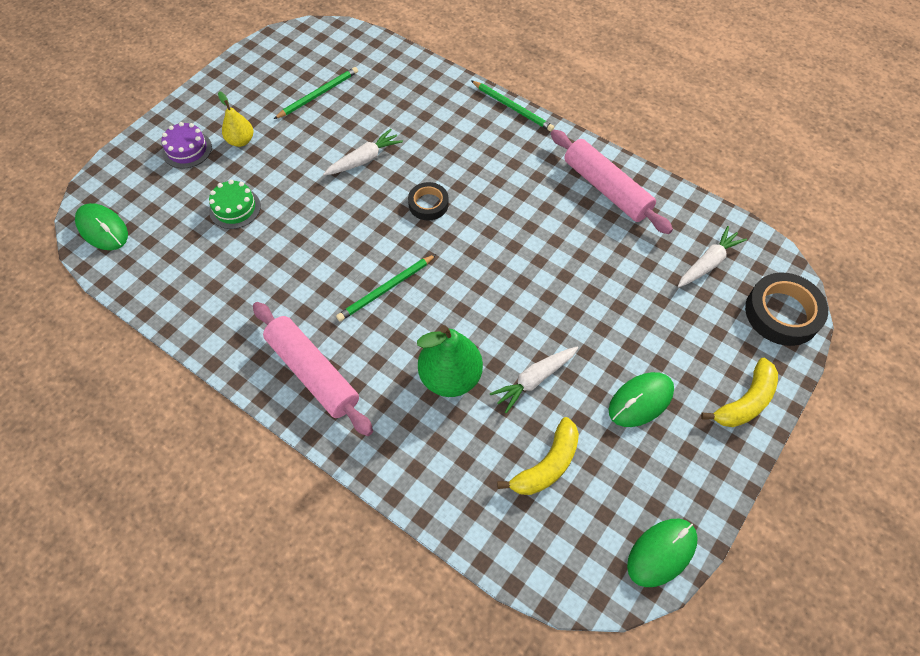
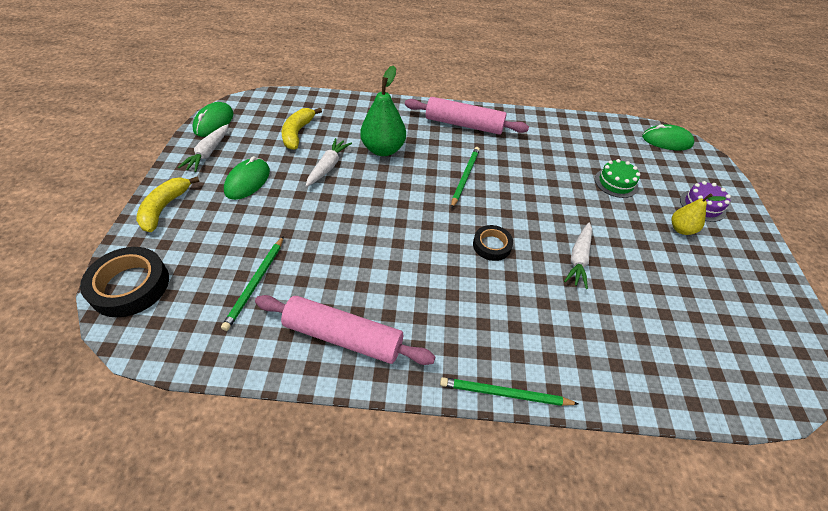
camera: 145 degrees right, 10 degrees down
green pencil [274,67,358,119] -> green pencil moved to [221,236,284,331]
white carrot [678,226,747,287] -> white carrot moved to [178,124,229,172]

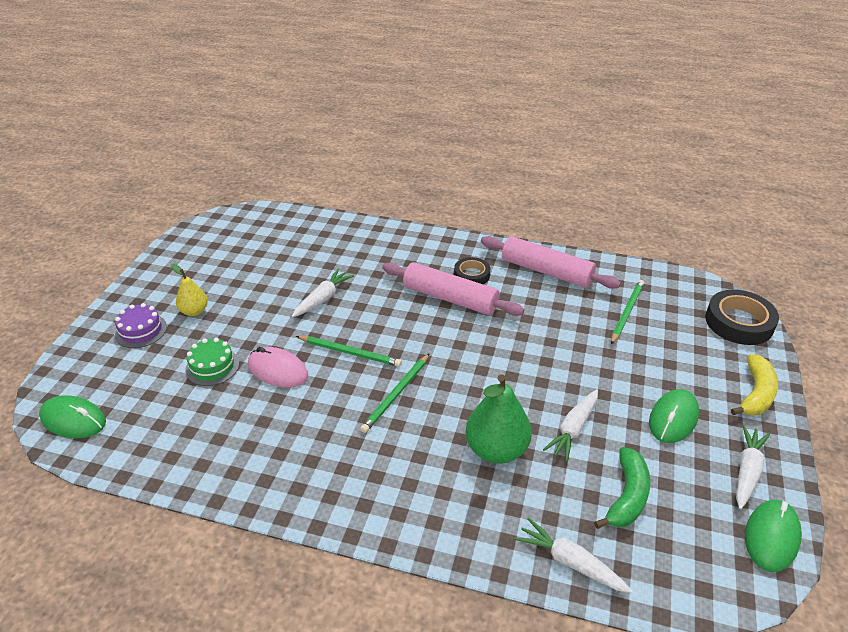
camera: 165 degrees left, 10 degrees down
yellow banana [282,108,322,150] -> green banana [594,447,650,529]
pink rolling pin [405,97,529,135] -> pink rolling pin moved to [382,262,524,316]
green pencil [440,377,579,406] -> green pencil moved to [296,336,402,367]
black tape [473,225,513,261] -> black tape moved to [454,257,490,284]
none -> pink mouse [248,347,308,387]
none -> white carrot [515,518,633,593]

